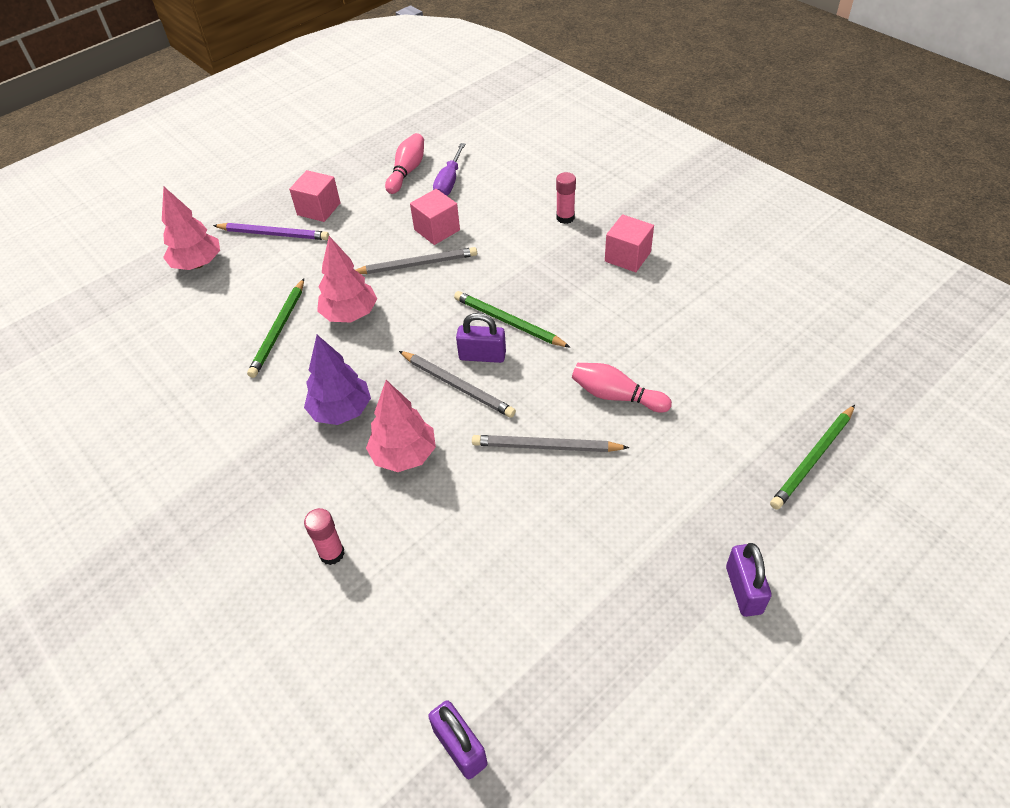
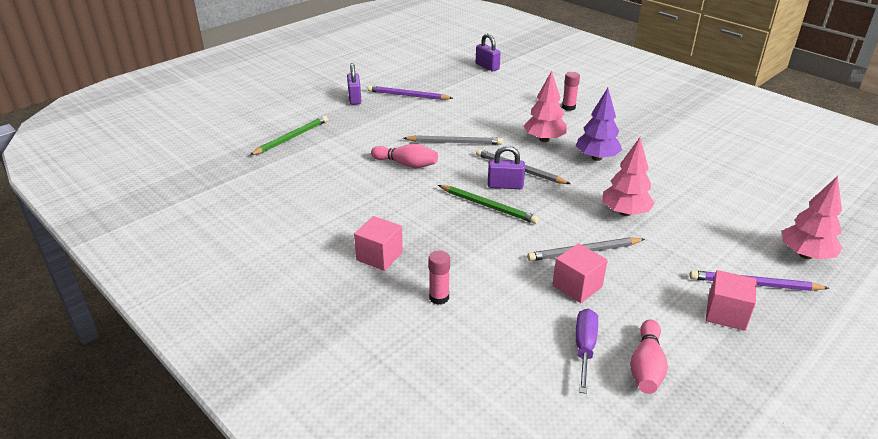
camera: 175 degrees right, 15 degrees down
green pencil [247,279,304,378] -> none
none -> purple pencil [368,85,453,100]

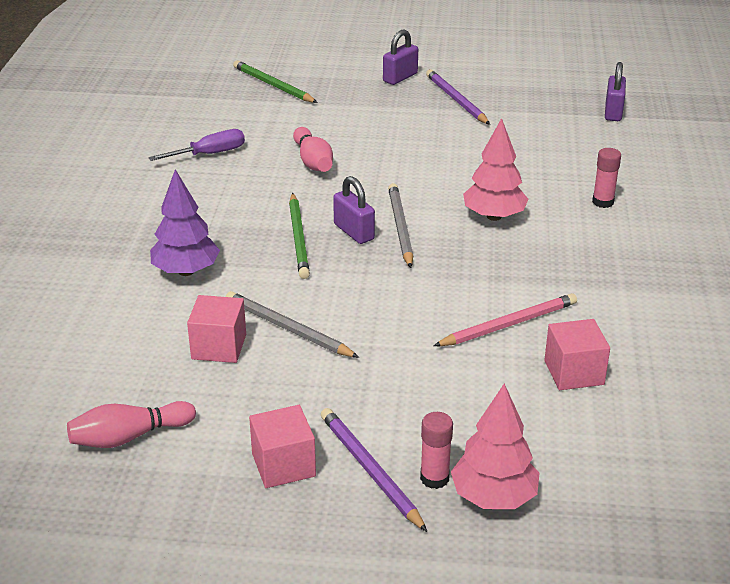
camera: 50 degrees right, 0 degrees up
green pencil [249,116,328,156] -> green pencil turned 135 degrees counterclockwise [233,60,318,103]
pink cube [354,216,403,271] -> pink cube moved to [544,319,610,390]
grey pencil [403,135,503,145] -> none
pink glue stick [428,250,450,305] -> pink glue stick moved to [420,412,453,489]
purple tree [576,88,622,161] -> purple tree moved to [150,169,220,276]
purple screwdriver [576,309,598,394] -> purple screwdriver moved to [149,129,245,161]
pink tree [602,137,655,216] -> none
none -> pink pencil [434,293,577,346]

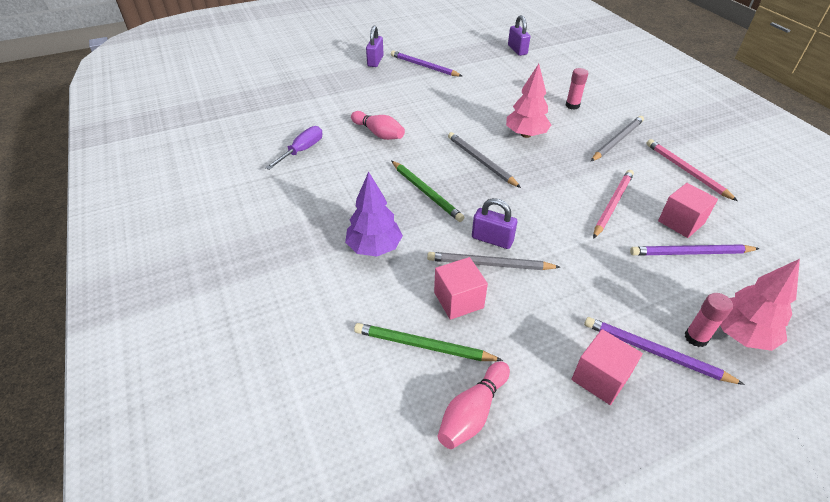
camera: 30 degrees left, 10 degrees up
green pencil [233,60,318,103] -> green pencil moved to [354,323,503,361]
purple padlock [333,176,375,244] -> purple padlock moved to [472,198,517,249]
none -> grey pencil [591,116,644,161]
none -> purple pencil [630,244,760,256]
none -> pink pencil [646,139,738,201]

